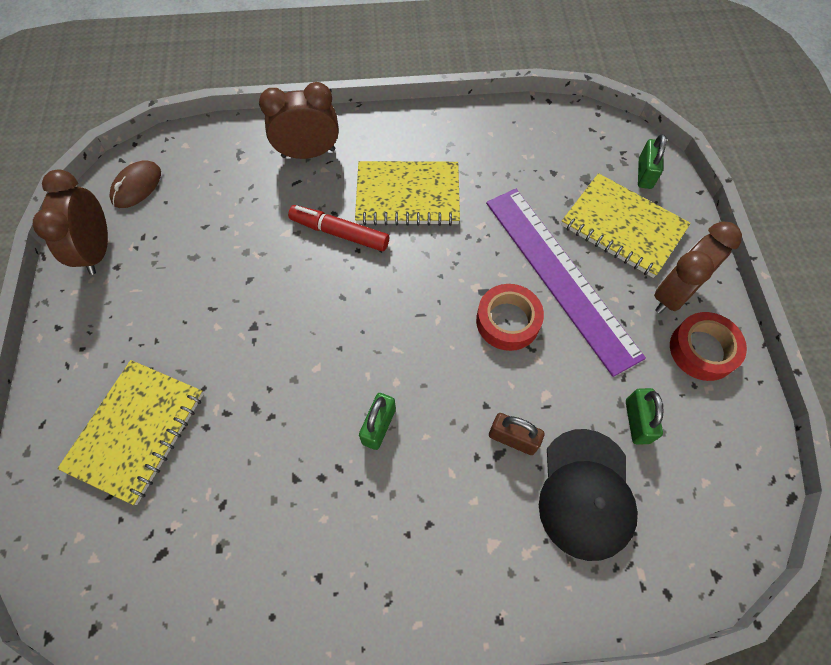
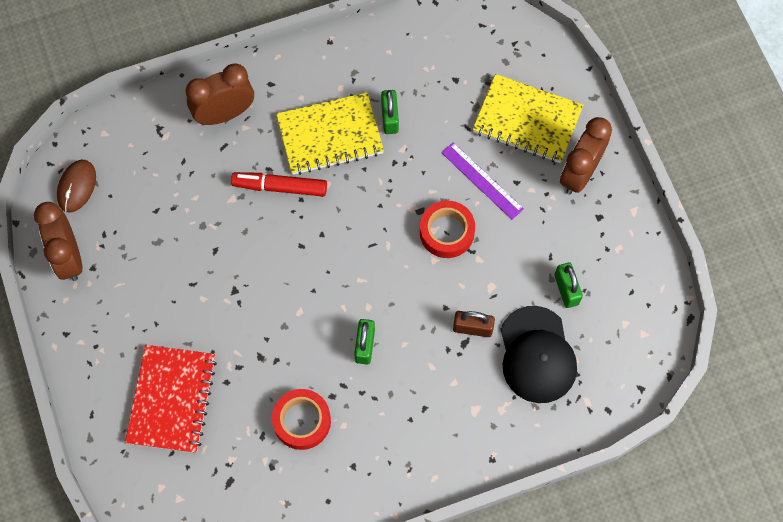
camera: 15 degrees left, 5 degrees up
yellow notebook [57,360,204,505] -> red notebook [125,345,217,453]
purple ruler [486,189,646,377] -> purple ruler [441,142,524,220], size x0.51
green padlock [638,134,666,189] -> green padlock moved to [381,90,399,134]
red tape [670,312,747,381] -> red tape moved to [272,389,331,450]

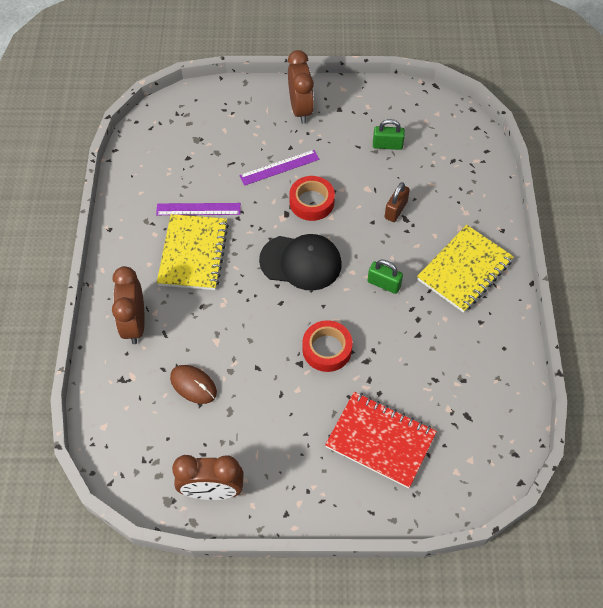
camera: 70 degrees left, 10 degrees down
brown mouse [57,160,96,213] -> brown mouse moved to [170,365,217,404]
red marker [231,172,327,197] -> none
red tape [272,389,331,450] -> red tape moved to [302,320,353,372]
green padlock [381,90,399,134] -> purple ruler [156,203,241,215]
yellow notebook [472,74,583,163] -> yellow notebook moved to [417,225,514,313]
black cap [501,306,577,403] -> black cap moved to [259,234,342,291]
brown clock [560,117,612,194] -> brown clock turned 150 degrees counterclockwise [288,50,314,124]

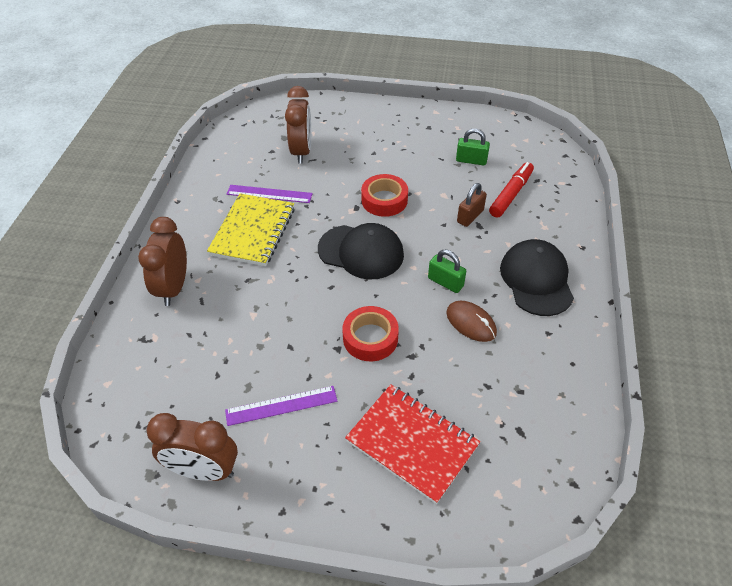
camera: 10 degrees right, 10 degrees down
brown mouse [170,365,217,404] -> brown mouse moved to [446,300,497,342]
purple ruler [239,150,320,186] -> purple ruler moved to [225,386,337,426]
brown clock [288,50,314,124] -> brown clock moved to [285,86,311,163]
yellow notebook [417,225,514,313] -> black cap [500,239,574,316]
none -> red marker [489,162,534,218]

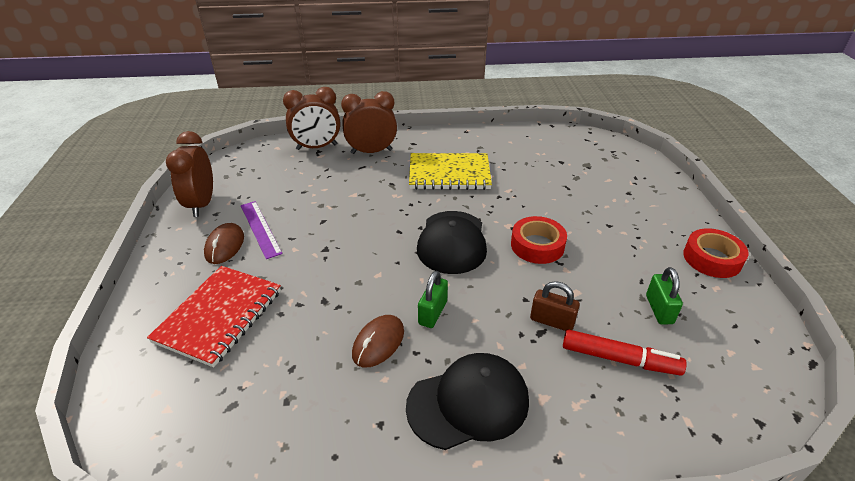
camera: 75 degrees right, 10 degrees down
purple ruler [227,185,313,203] -> none
brown clock [285,86,311,163] -> brown clock moved to [283,87,340,150]
red tape [342,306,399,361] -> red tape moved to [683,228,749,278]
none -> brown mouse [204,223,244,264]

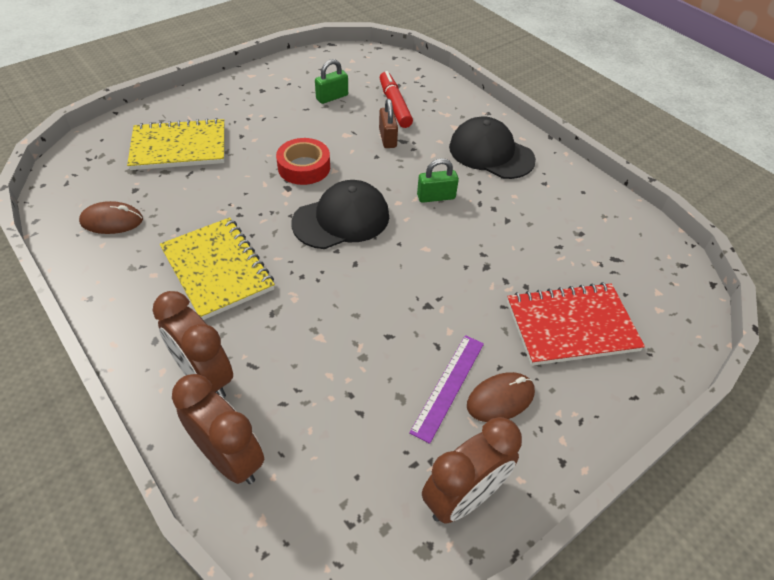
camera: 125 degrees left, 10 degrees up
brown mouse [352,315,404,368] -> brown mouse moved to [79,201,143,234]
red tape [683,228,749,278] -> none
none -> yellow notebook [127,118,225,170]

